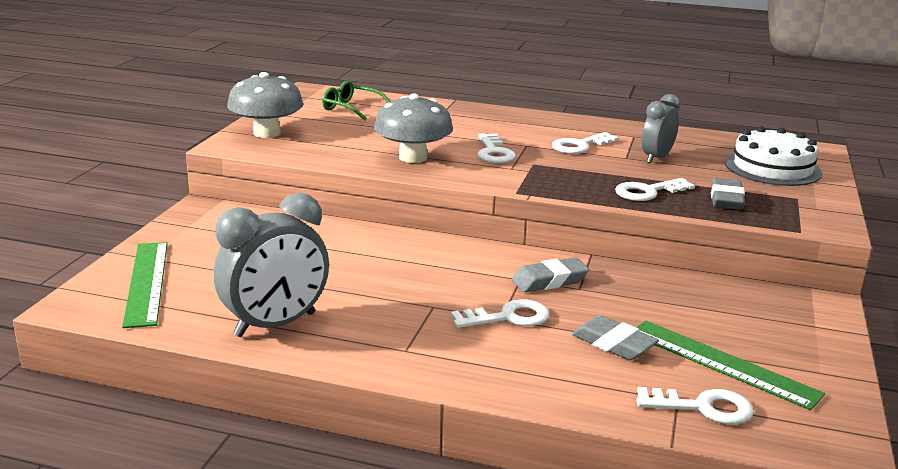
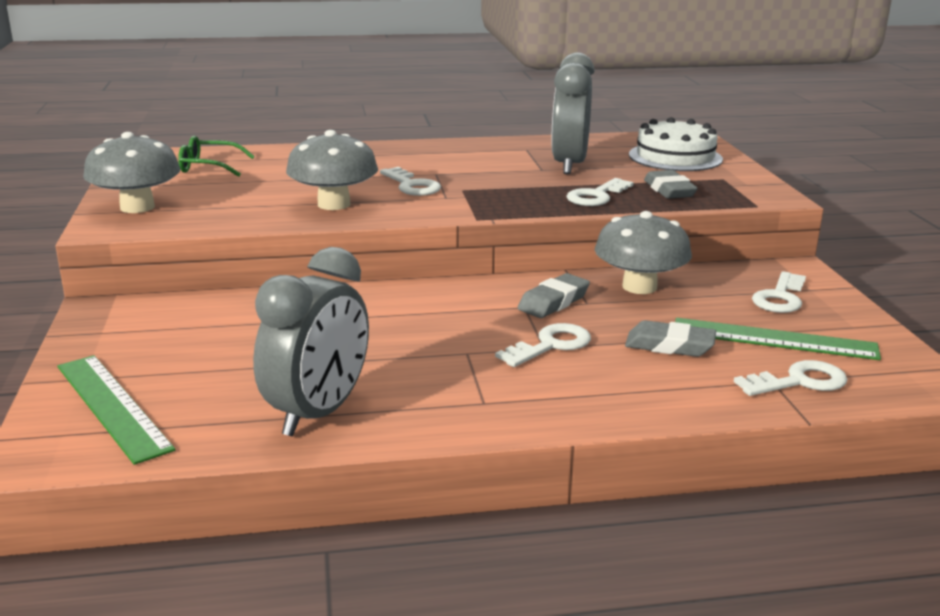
camera: 25 degrees left, 0 degrees up
white key [552,132,618,154] -> white key moved to [752,271,806,313]
grey clock [642,94,680,163] -> grey clock [551,52,595,174], size x1.63
none -> grey mushroom [595,211,692,294]

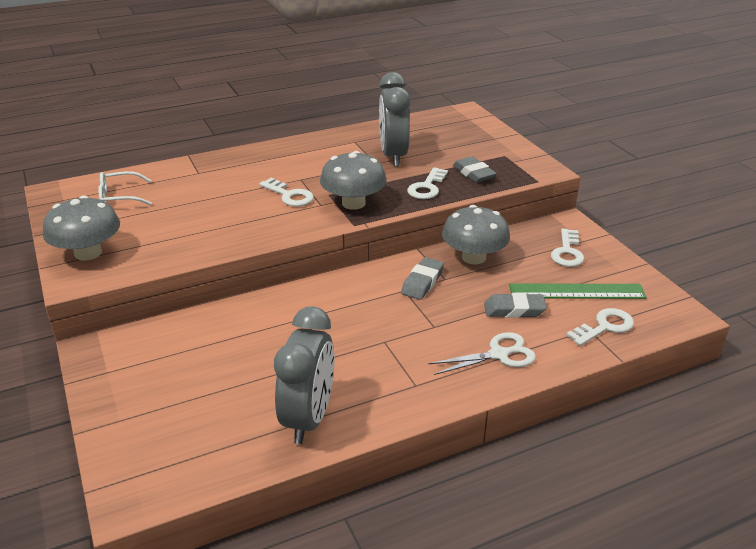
camera: 15 degrees left, 10 degrees up
green ruler [57,355,176,465] -> none
green glasses [178,135,255,177] -> white glasses [98,171,152,205]
grey mushroom [286,130,378,210] -> grey mushroom moved to [320,151,387,210]
white key [495,323,591,367] -> none
white cake [629,117,723,171] -> none
none -> white scissors [428,332,536,375]

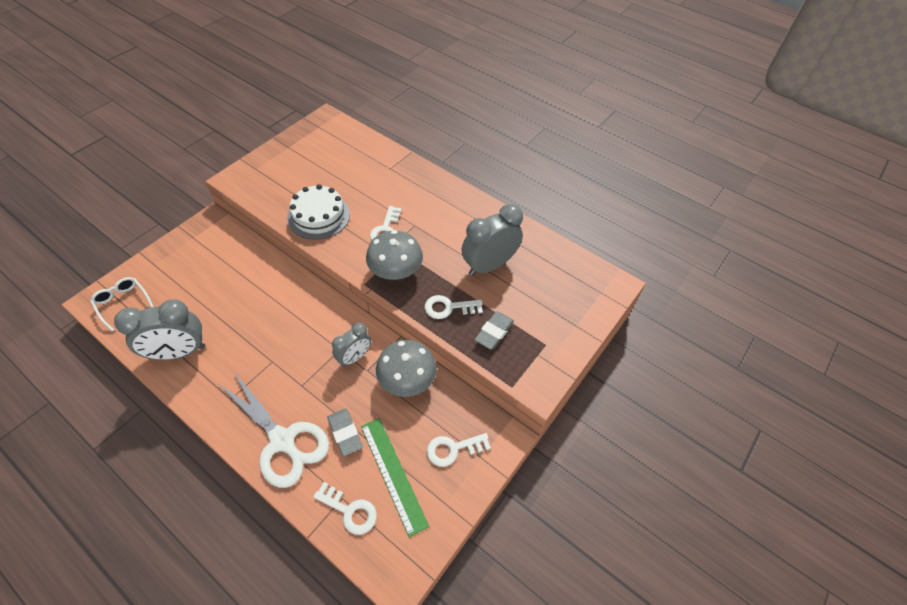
camera: 60 degrees right, 20 degrees up
grey mushroom [43,195,120,261] -> none
white glasses [98,171,152,205] -> white glasses moved to [90,277,154,331]
grey eraser [401,257,444,300] -> grey clock [332,323,371,367]
white scissors [428,332,536,375] -> white scissors [220,372,329,488], size x1.67
none -> white cake [287,184,350,240]

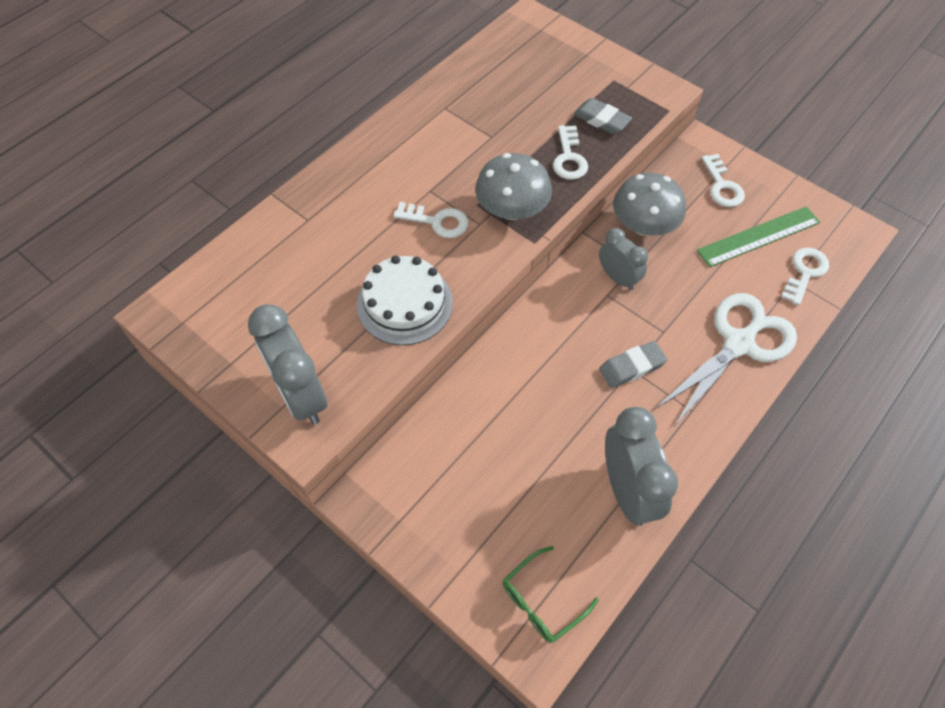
camera: 85 degrees left, 5 degrees up
white glasses [90,277,154,331] -> green glasses [503,546,599,643]
grey eraser [327,409,363,456] -> grey eraser moved to [599,341,667,388]
grey clock [461,204,523,276] -> grey clock moved to [248,304,327,425]

